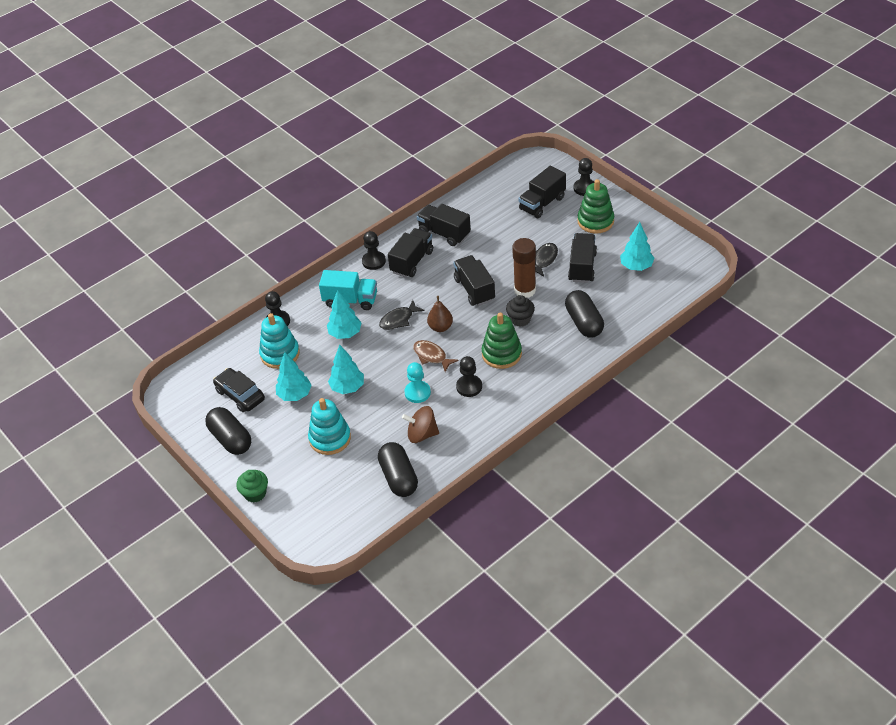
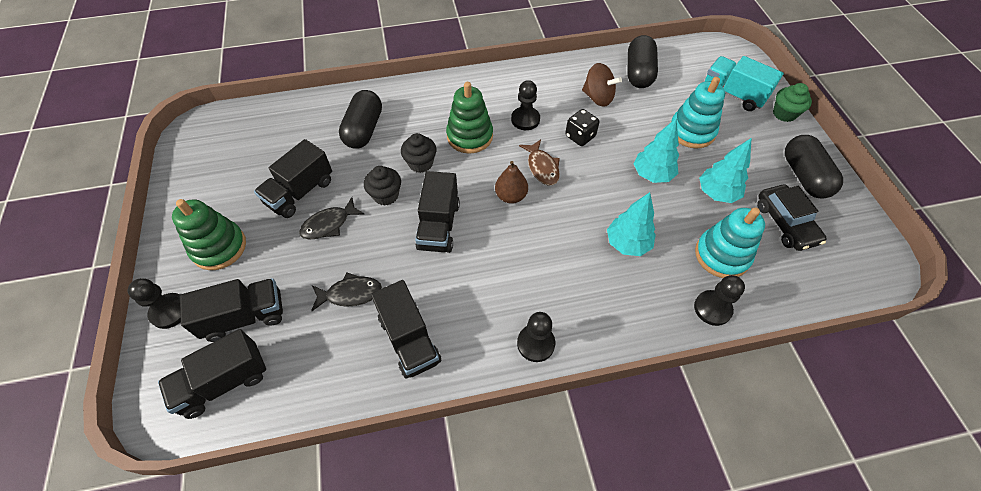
camera: 155 degrees left, 10 degrees up
turquoise truck [319,270,377,310] -> turquoise truck moved to [705,56,784,111]
black fish [379,300,425,330] -> black fish moved to [311,272,382,311]
black truck [388,228,433,278] -> black truck moved to [158,329,266,419]
turquoise pawn [404,362,431,403] -> black dice [565,109,599,146]
brown glue stick [512,238,536,298] -> black cupcake [364,166,401,206]
turquoise tree [620,222,654,271] -> none

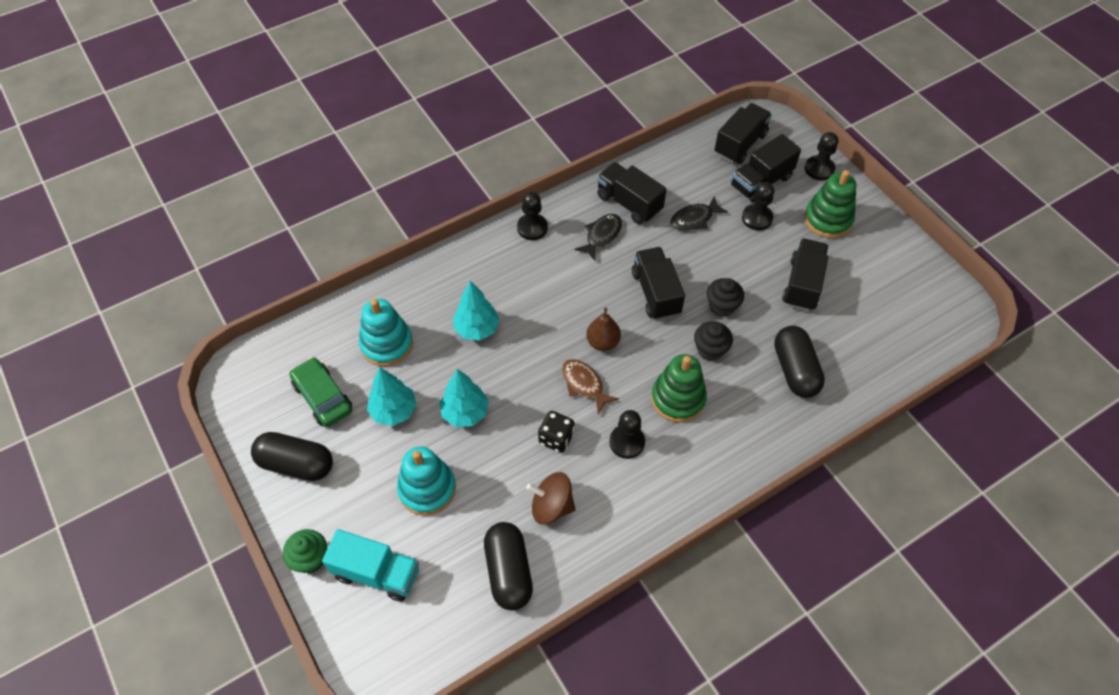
camera: 160 degrees right, 0 degrees up
black fish [299,197,364,240] -> black fish moved to [574,214,622,260]
black pawn [694,275,745,326] -> black pawn moved to [742,182,774,230]
black car [757,185,827,251] -> green car [289,357,352,427]
black capsule [785,135,843,199] -> black capsule turned 45 degrees counterclockwise [251,432,333,481]

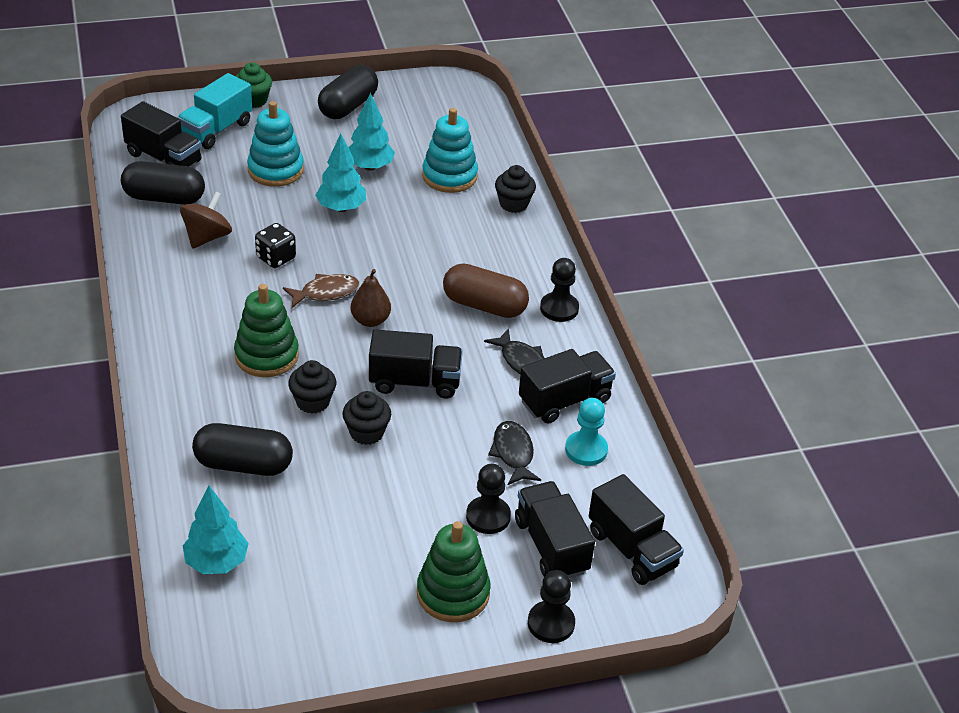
camera: 105 degrees right, 15 degrees down
green car [289,357,352,427] -> none
turquoise tree [453,281,500,341] -> turquoise tree moved to [183,486,249,574]
black pawn [609,410,645,459] -> none
black truck [782,238,828,311] -> black truck moved to [121,101,202,167]
none -> brown capsule [443,263,529,318]
none -> black cupcake [495,165,536,213]
none -> turquoise pawn [565,398,608,466]

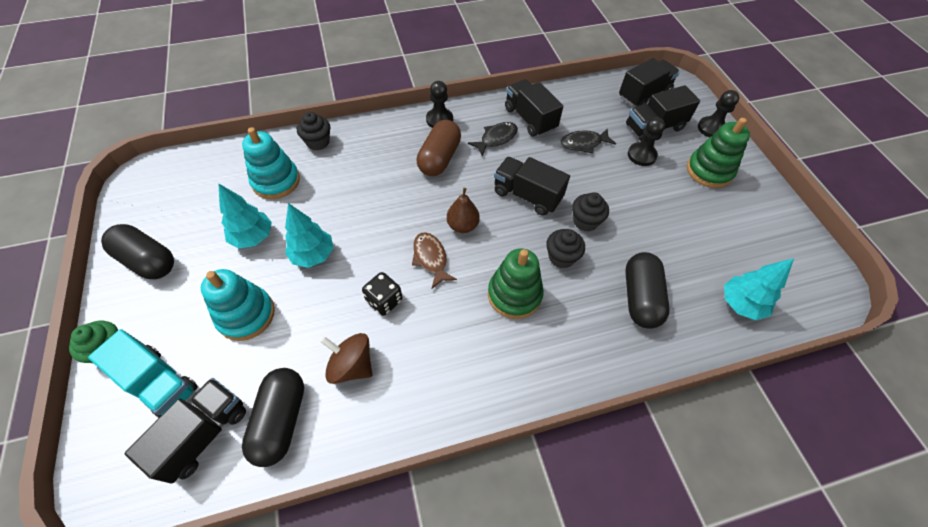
camera: 90 degrees left, 15 degrees up
black truck [369,329,463,399] -> black truck turned 60 degrees counterclockwise [494,157,570,216]
turquoise pawn [565,398,608,466] -> none

